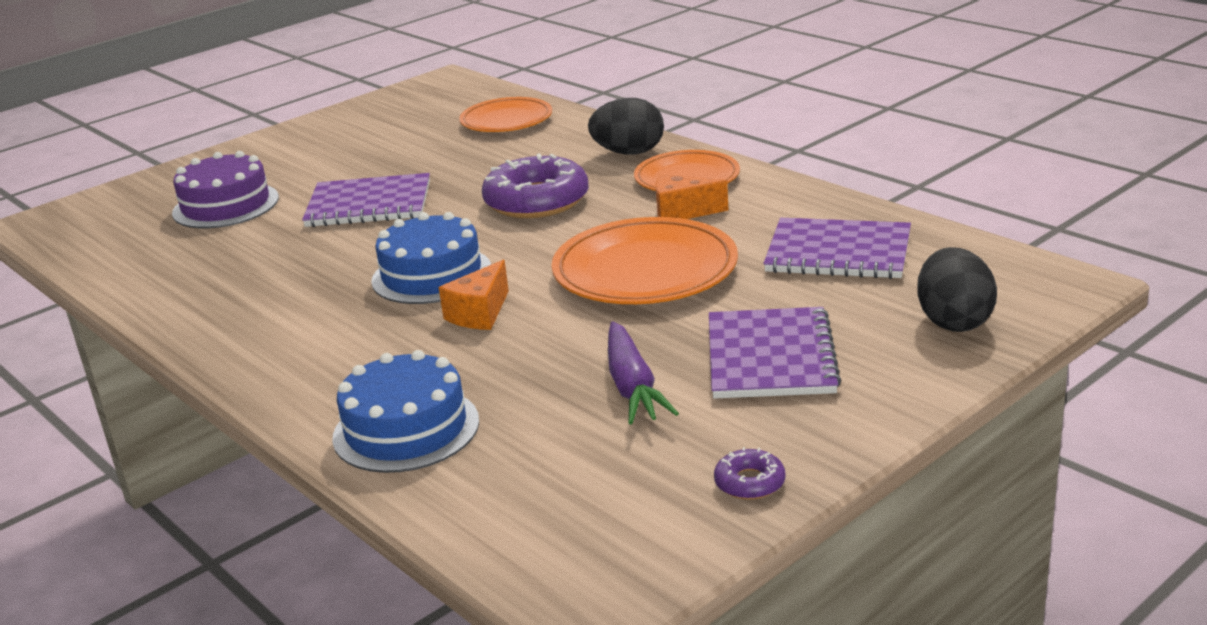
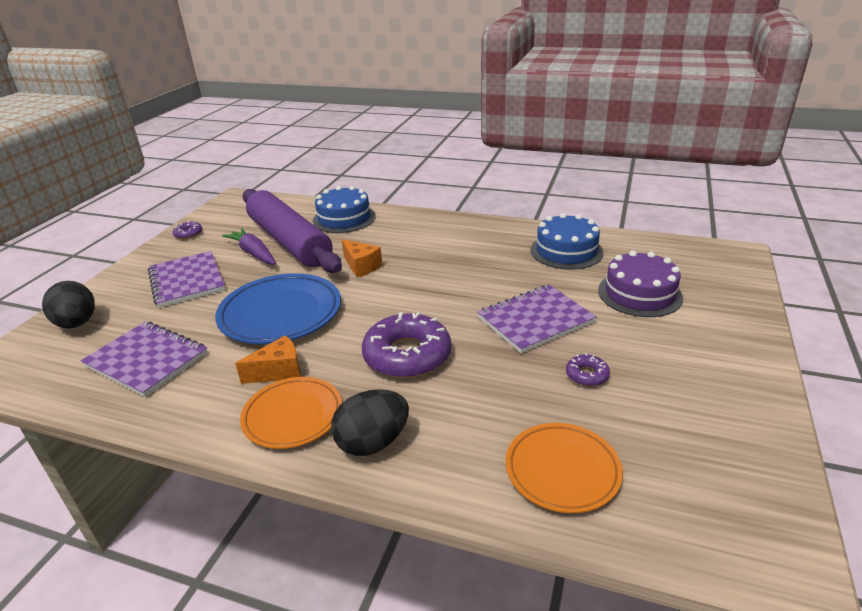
camera: 150 degrees right, 5 degrees up
blue cake [371,212,491,304] -> blue cake moved to [530,213,604,270]
orange cheese [439,260,509,330] -> orange cheese turned 135 degrees clockwise [342,239,382,277]
orange plate [551,217,738,304] -> blue plate [215,273,341,344]
purple notebook [763,218,911,279] -> purple notebook turned 45 degrees clockwise [81,321,208,397]
none -> purple rolling pin [242,189,342,273]
none -> purple donut [566,353,610,386]

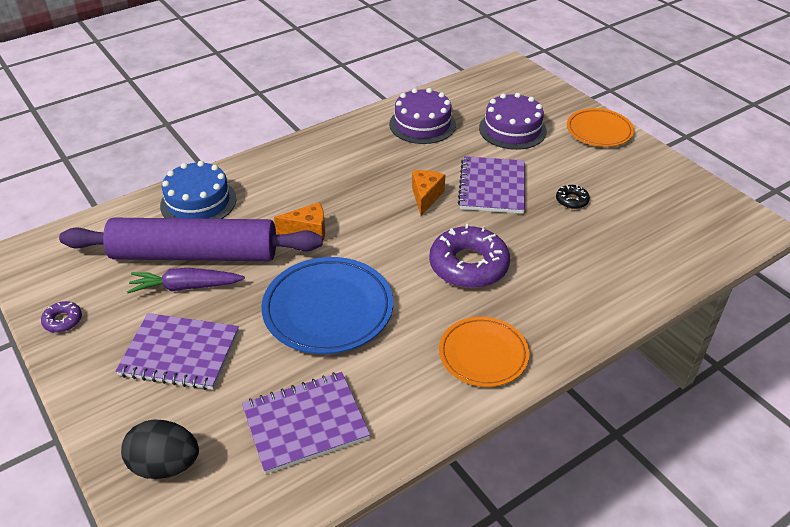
camera: 55 degrees left, 10 degrees up
orange cheese [235,335,301,384] -> orange cheese moved to [412,170,445,216]
black egg [331,389,409,456] -> none
orange plate [506,423,623,513] -> orange plate moved to [567,108,634,147]
blue cake [530,213,604,270] -> purple cake [389,88,456,144]
purple donut [566,353,610,386] -> black donut [556,185,590,209]

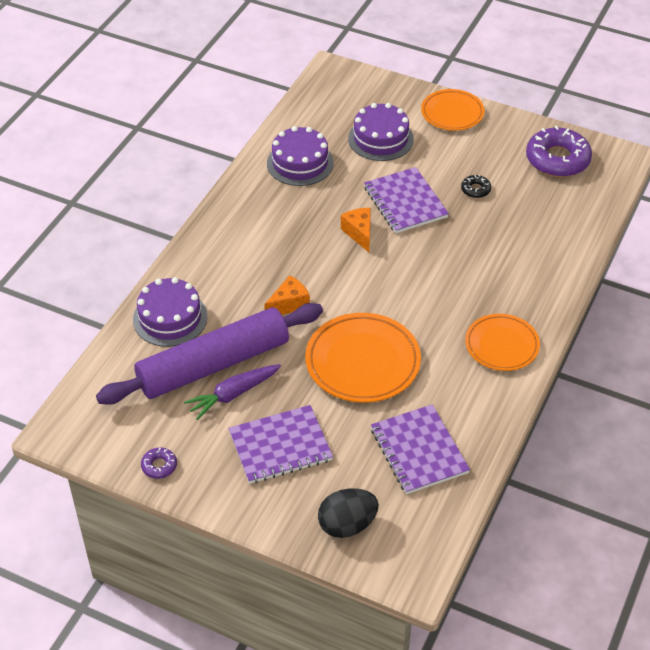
camera: 30 degrees left, 5 degrees up
blue cake [160,161,236,219] -> purple cake [133,277,208,347]
purple notebook [242,372,370,474] -> purple notebook turned 60 degrees counterclockwise [371,404,470,494]
blue plate [261,257,393,354] -> orange plate [305,313,421,403]
purple donut [429,224,510,288] -> purple donut moved to [526,126,592,177]

